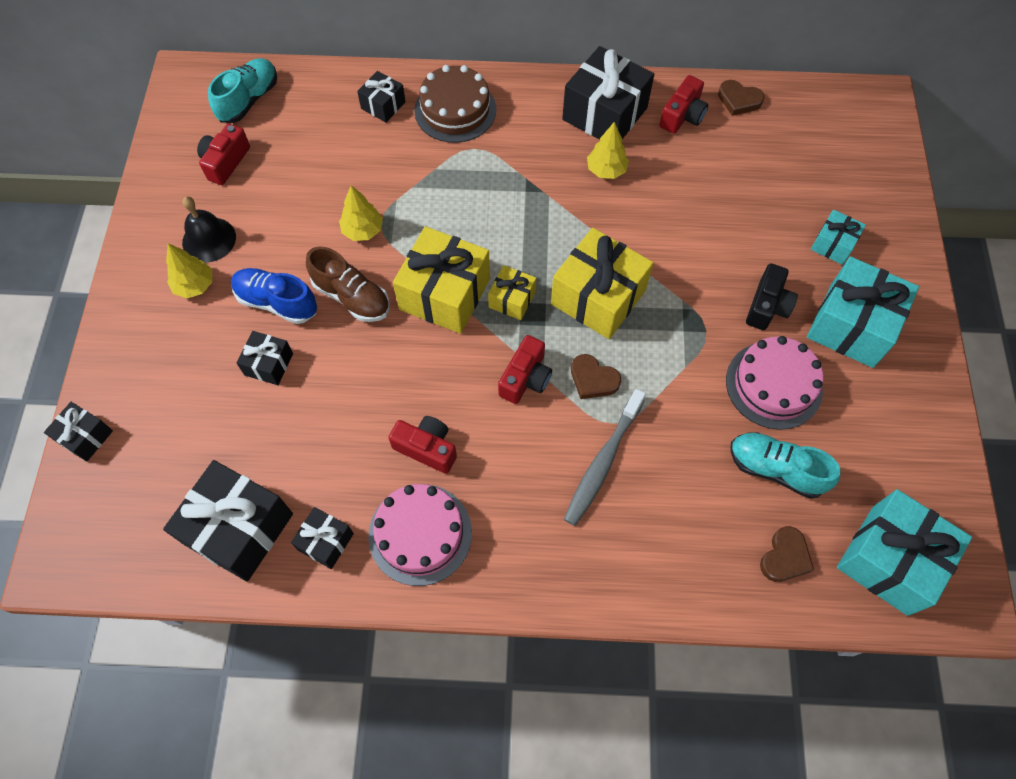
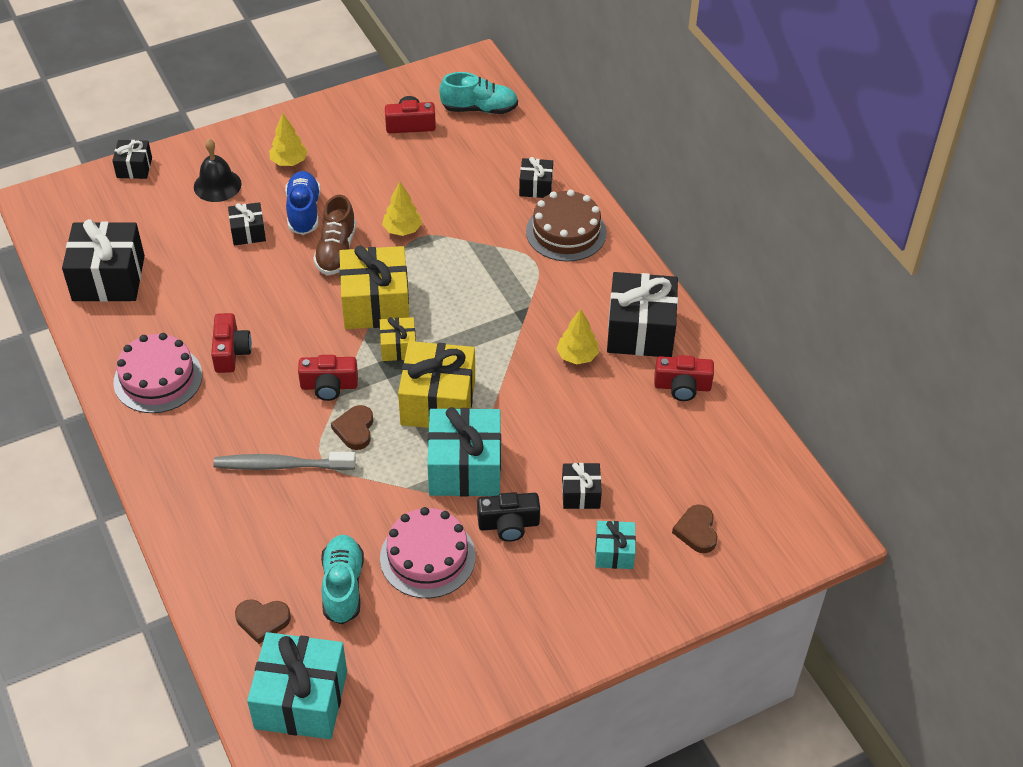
camera: 60 degrees right, 15 degrees down
black bell [182,196,236,263] -> black bell moved to [194,139,242,202]
black gift [291,507,354,569] -> black gift moved to [562,463,602,509]
brown heart [718,80,765,116] -> brown heart moved to [672,504,717,553]
turquoise gift [807,256,919,368] -> turquoise gift moved to [427,407,501,497]

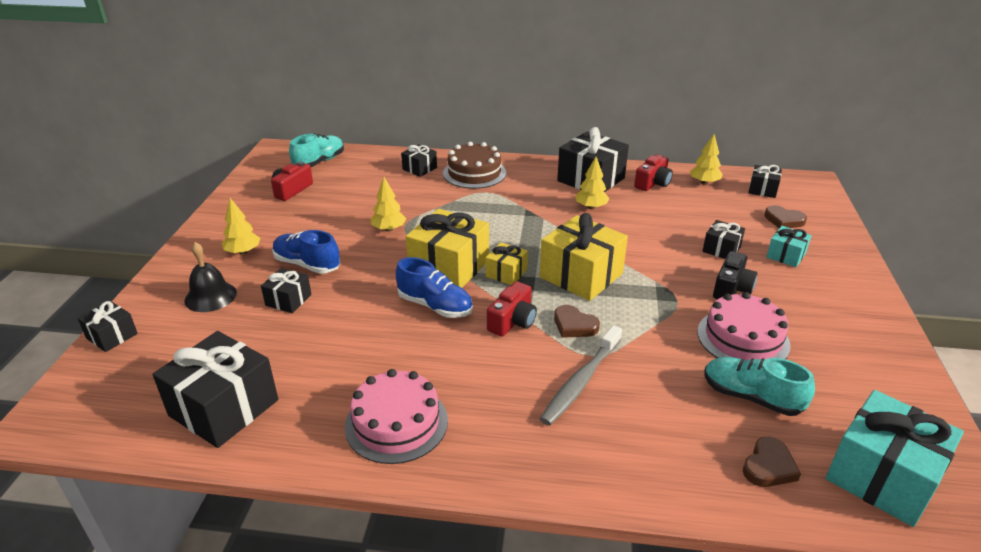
camera: 55 degrees left, 15 degrees down
red camera [211,313,252,373] -> none
brown shoe [313,195,356,275] -> none
turquoise gift [427,407,501,497] -> none
none -> blue shoe [396,257,473,318]
none -> yellow tree [690,134,723,185]
none -> black gift [748,165,782,198]

